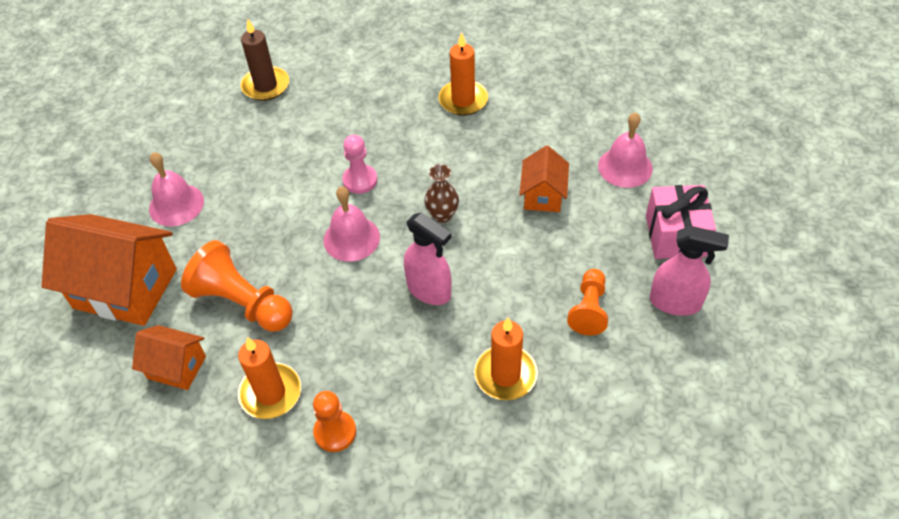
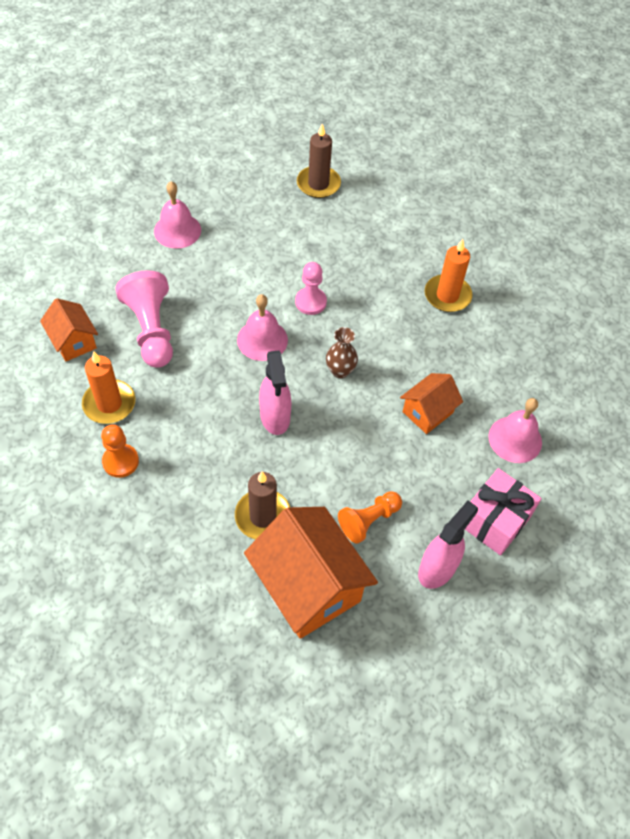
camera: 35 degrees right, 5 degrees up
orange house [42,214,177,326] -> orange house moved to [244,507,378,639]
orange pawn [181,240,293,332] -> pink pawn [115,270,173,368]
orange candle [474,318,537,400] -> brown candle [235,472,290,539]
pink spray bottle [650,226,729,316] -> pink spray bottle turned 105 degrees counterclockwise [418,500,478,589]

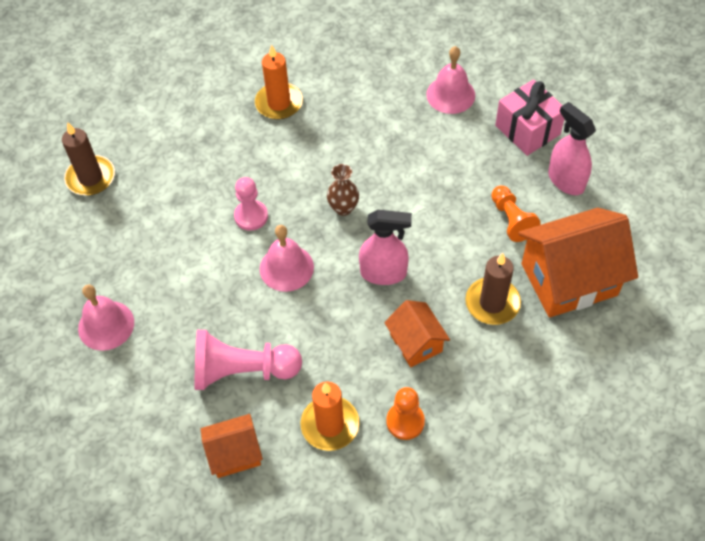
camera: 70 degrees left, 0 degrees up
orange house [400,373,463,434] -> orange house moved to [384,300,450,367]

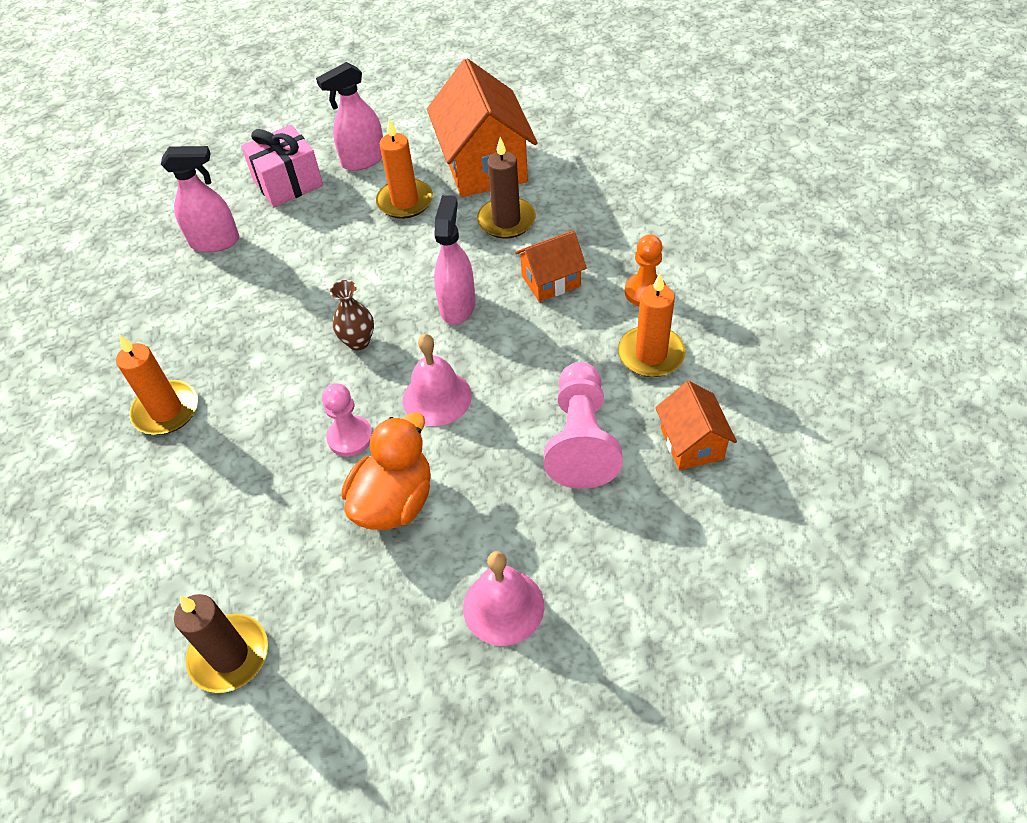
camera: 85 degrees left, 5 degrees down
pink bell [426,46,475,114] -> pink spray bottle [161,146,239,252]
orange pawn [491,186,541,242] -> orange candle [376,119,433,219]
none -> orange duck [342,412,431,530]

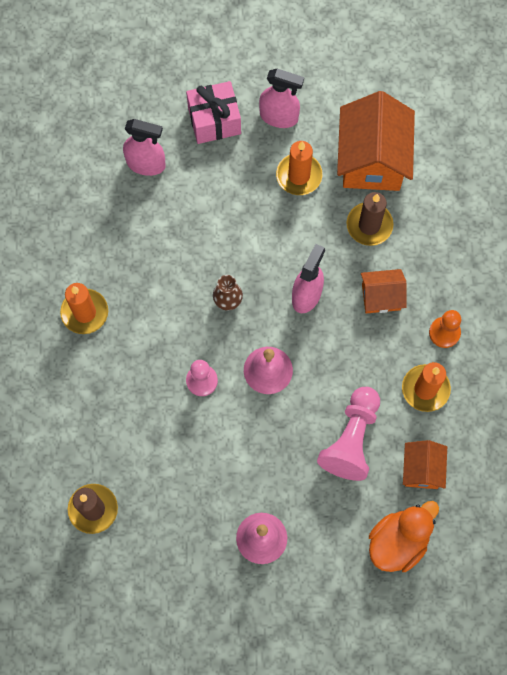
camera: 15 degrees right, 20 degrees up
pink spray bottle [316,62,383,171] -> pink spray bottle turned 150 degrees counterclockwise [259,69,304,128]
orange duck [342,412,431,530] -> orange duck moved to [369,501,439,572]

